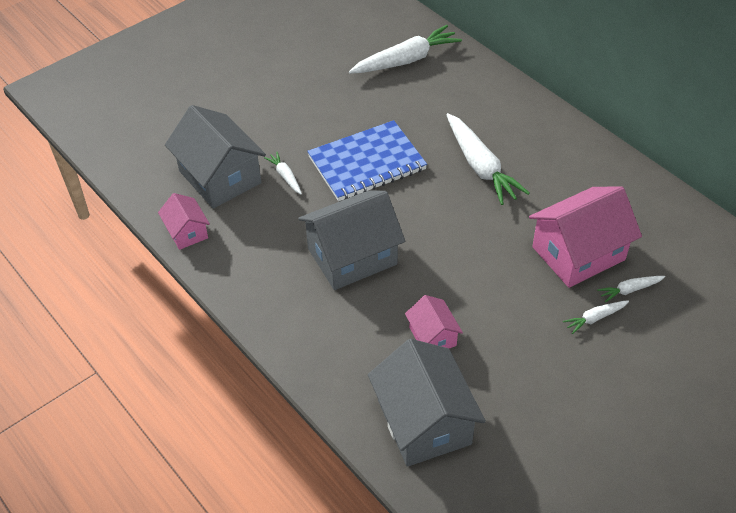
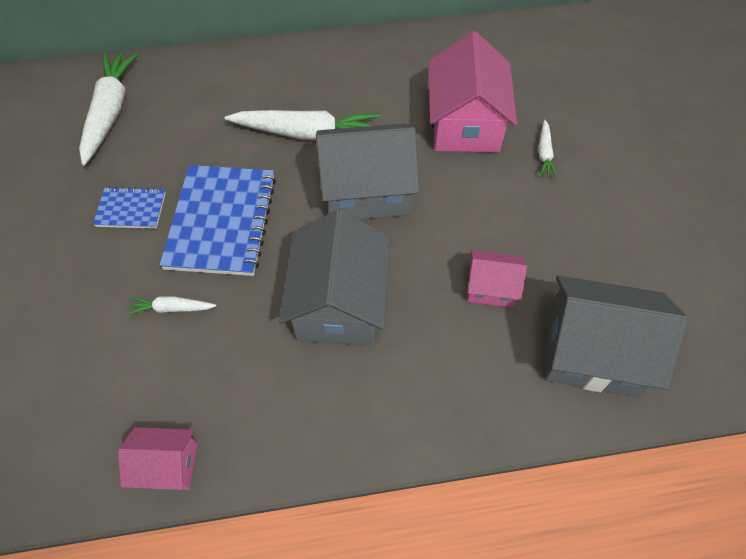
camera: 60 degrees left, 10 degrees up
grey house [165,105,266,209] -> grey house moved to [316,123,419,220]
white carrot [597,276,665,303] -> none
none -> blue notebook [93,187,166,229]

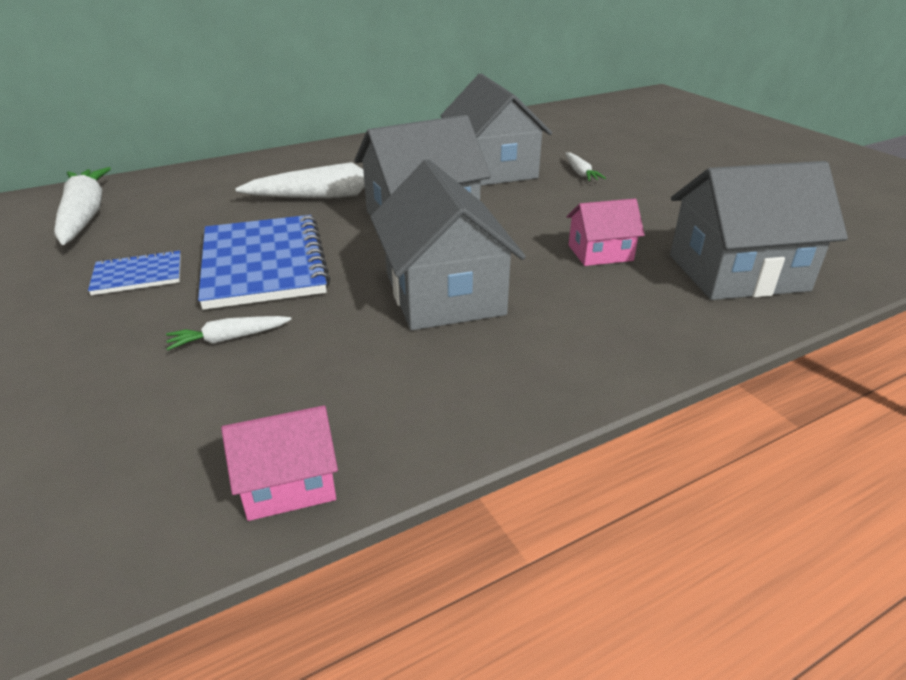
camera: 20 degrees left, 25 degrees down
pink house [428,31,517,153] -> grey house [441,74,552,186]

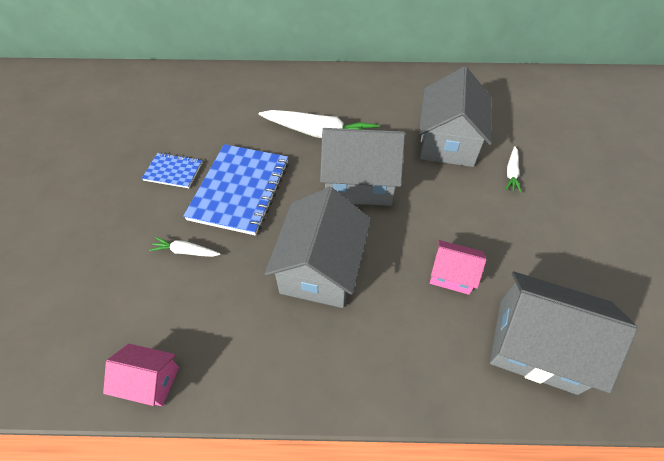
camera: 30 degrees right, 20 degrees up
white carrot [54,167,111,245] -> none

